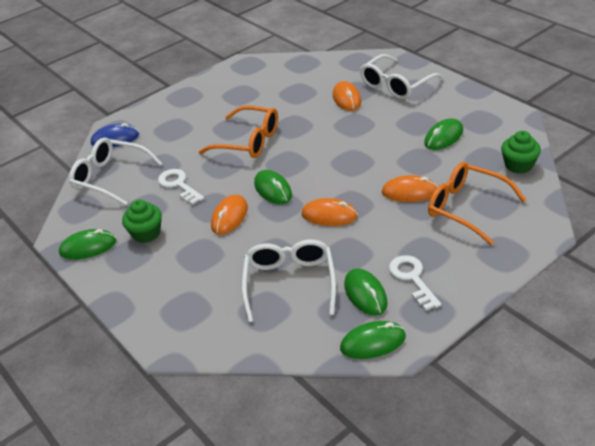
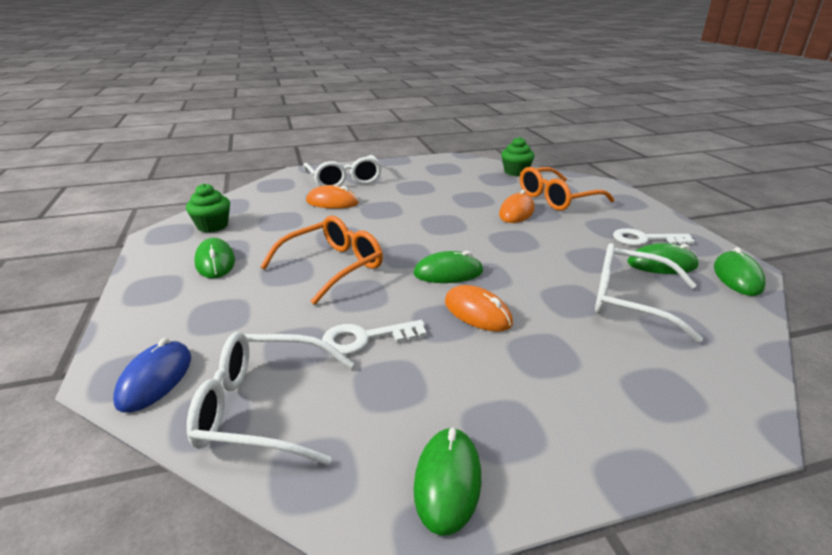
camera: 70 degrees left, 10 degrees down
white glasses [69,137,162,206] -> white glasses turned 45 degrees clockwise [187,332,354,465]
green cupcake [122,200,162,243] -> green cupcake moved to [186,183,230,233]
orange mouse [302,198,358,226] -> none
green mouse [424,118,463,150] -> green mouse moved to [194,238,235,278]

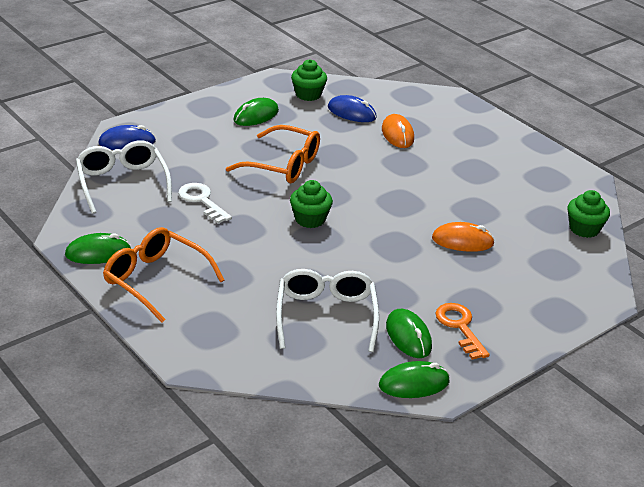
camera: 65 degrees right, 5 degrees up
white glasses [303,155,382,186] -> none
green mouse [413,251,483,283] -> green cupcake [290,180,333,228]
orange mouse [445,285,513,332] -> none
orange glasses [520,167,615,211] -> orange glasses moved to [103,227,224,322]
white key [613,228,695,246] -> orange key [435,303,490,360]
none -> blue mouse [328,95,377,122]

